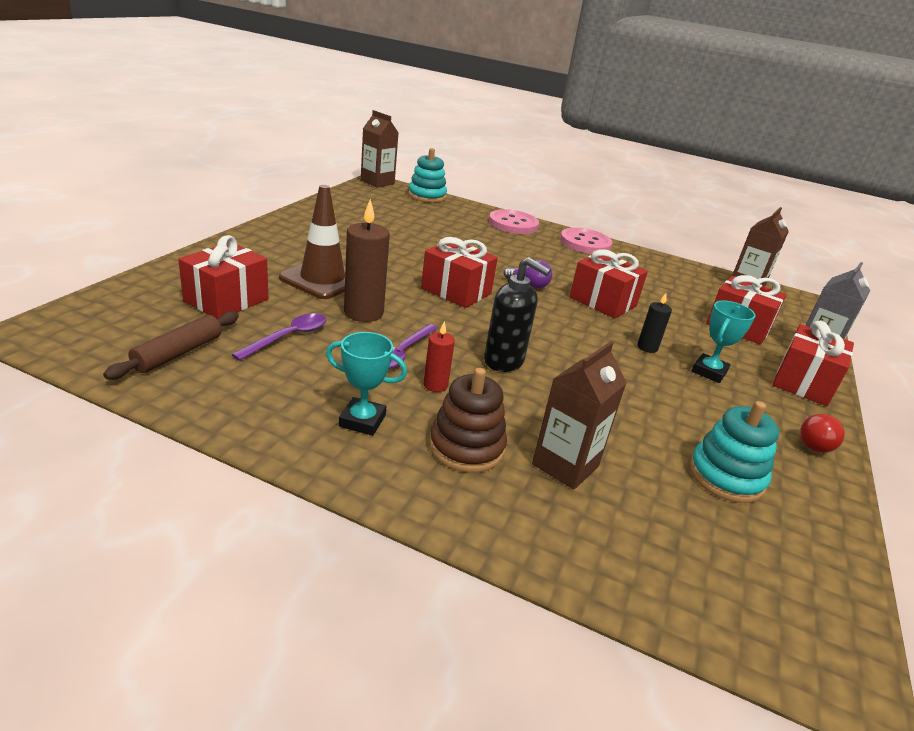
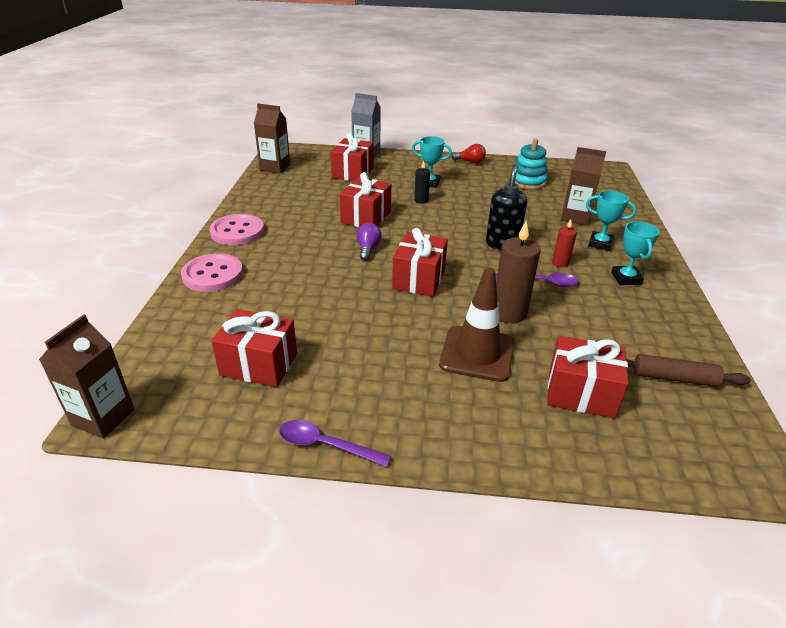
camera: 105 degrees left, 5 degrees up
purple spoon [231,313,327,361] -> purple spoon moved to [279,420,391,467]
turquoise stacking toy [408,148,447,203] -> none
brown stacking toy [429,368,507,473] -> turquoise trophy [586,191,636,251]
red gift [773,321,854,406] -> red gift moved to [211,309,297,387]

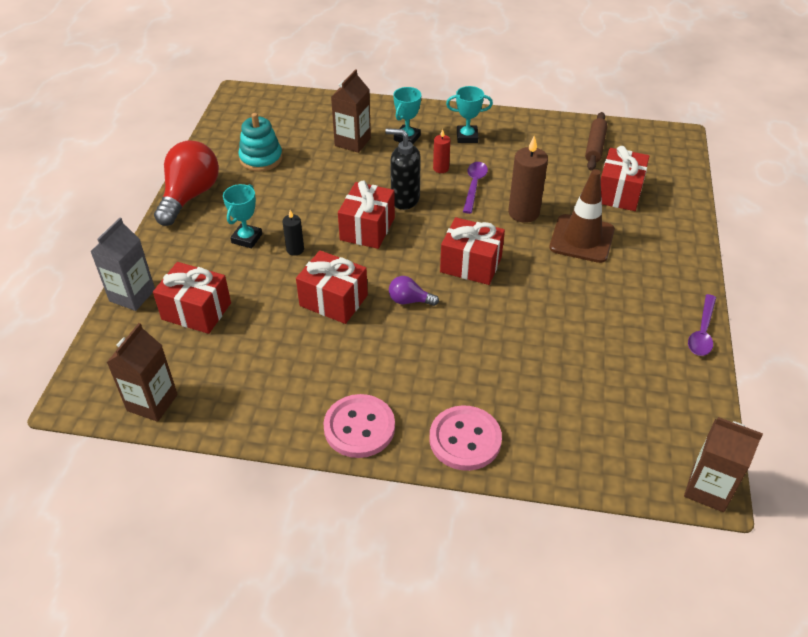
camera: 85 degrees left, 10 degrees up
red gift [211,309,297,387] -> red gift moved to [338,180,395,249]
red light bulb [452,144,486,163] -> red light bulb [154,141,219,226], size x2.10

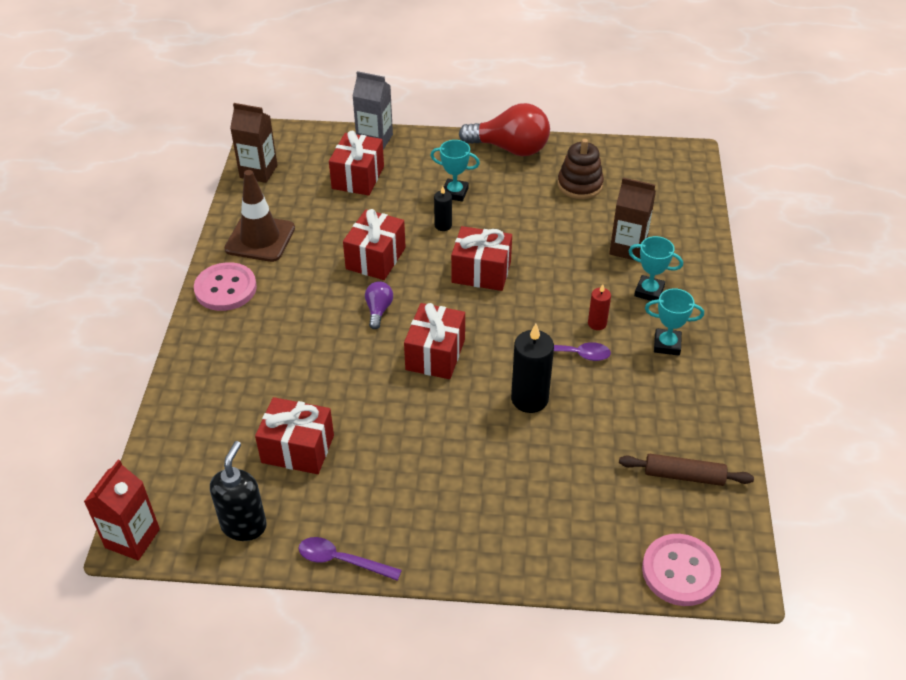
camera: 85 degrees right, 0 degrees up
turquoise stacking toy [238,113,283,172] -> brown stacking toy [558,139,604,199]
black soap dispenser [385,128,421,210] -> black soap dispenser moved to [210,441,267,541]
pink button [429,406,502,471] -> pink button moved to [642,534,721,606]
turquoise trophy [446,86,493,143] -> turquoise trophy turned 75 degrees counterclockwise [645,288,704,356]
brown candle [508,135,548,223] -> black candle [511,324,554,413]
brown traffic cone [549,169,615,263] -> brown traffic cone moved to [224,170,295,262]
red gift [601,146,649,211] -> red gift moved to [255,397,334,474]
brown carton [684,417,763,512] -> red carton [84,460,160,560]

